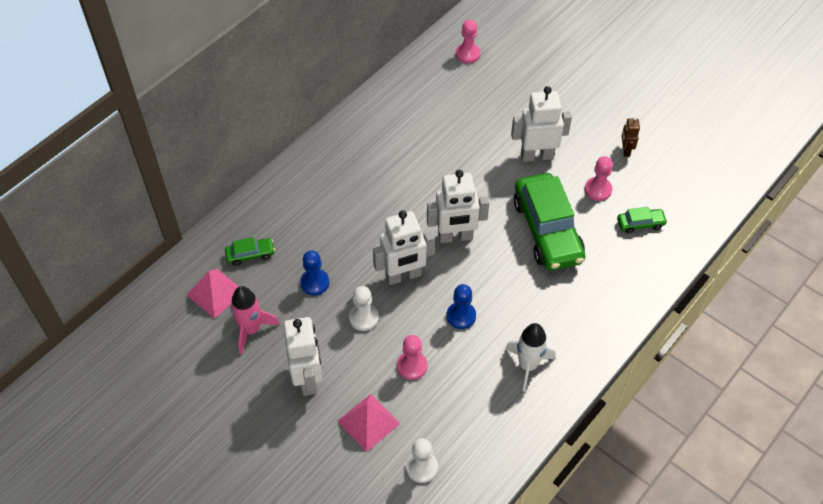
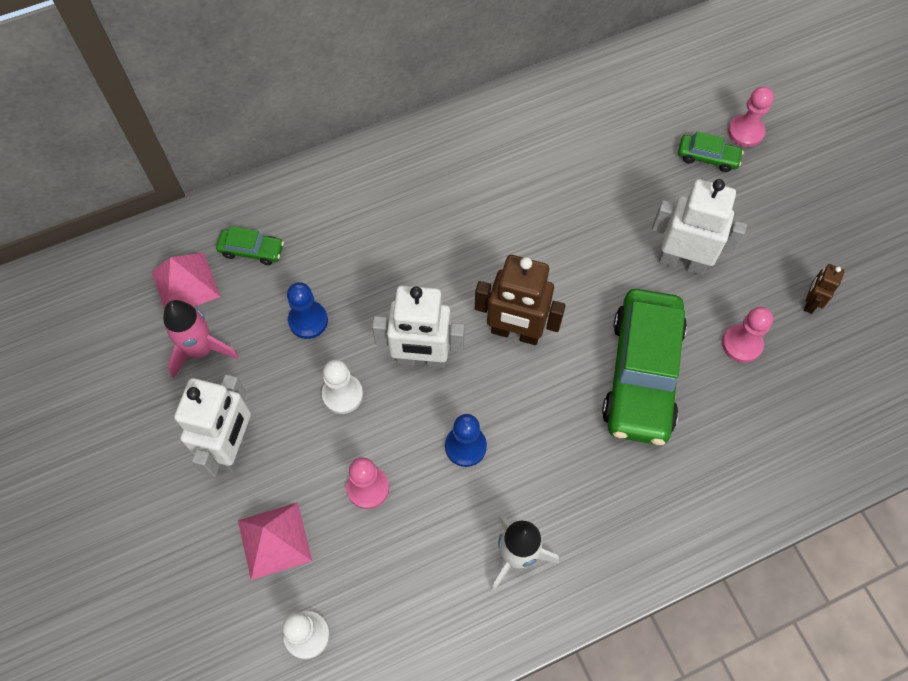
camera: 25 degrees right, 10 degrees up
white robot [427,170,489,243] -> brown robot [475,255,566,345]
pink pawn [456,19,481,63] -> pink pawn moved to [728,86,774,147]
green car [617,207,667,234] -> green car moved to [678,131,744,172]

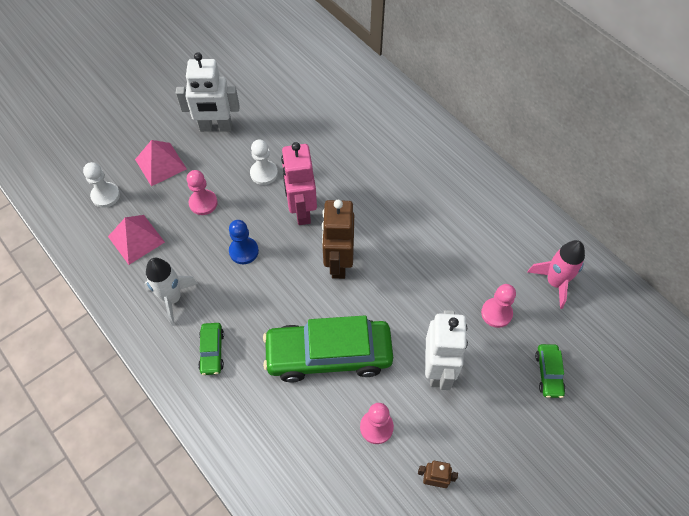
camera: 75 degrees right, 5 degrees down
pink pyramid [151,252,220,309] -> pink pyramid moved to [108,215,165,265]
pink rocket [163,300,238,378] -> pink rocket moved to [528,240,585,309]
green car [216,226,284,265] -> green car moved to [198,323,224,375]
blue pawn [287,282,328,339] -> none
white robot [372,285,465,368] -> pink robot [281,142,317,225]
pink pawn [728,86,774,147] -> pink pawn moved to [481,284,516,328]

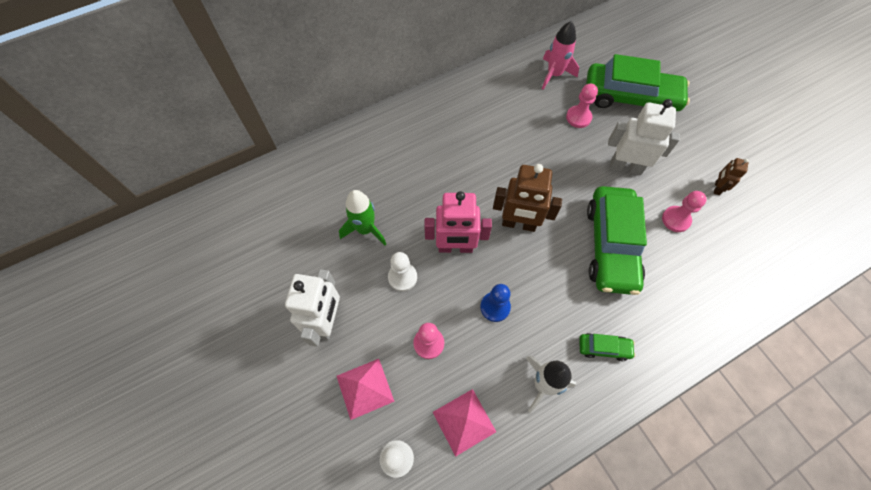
camera: 80 degrees left, 5 degrees up
green car [535,344,565,398] -> green car [586,54,690,111], size x2.30
none -> green rocket [339,190,386,245]

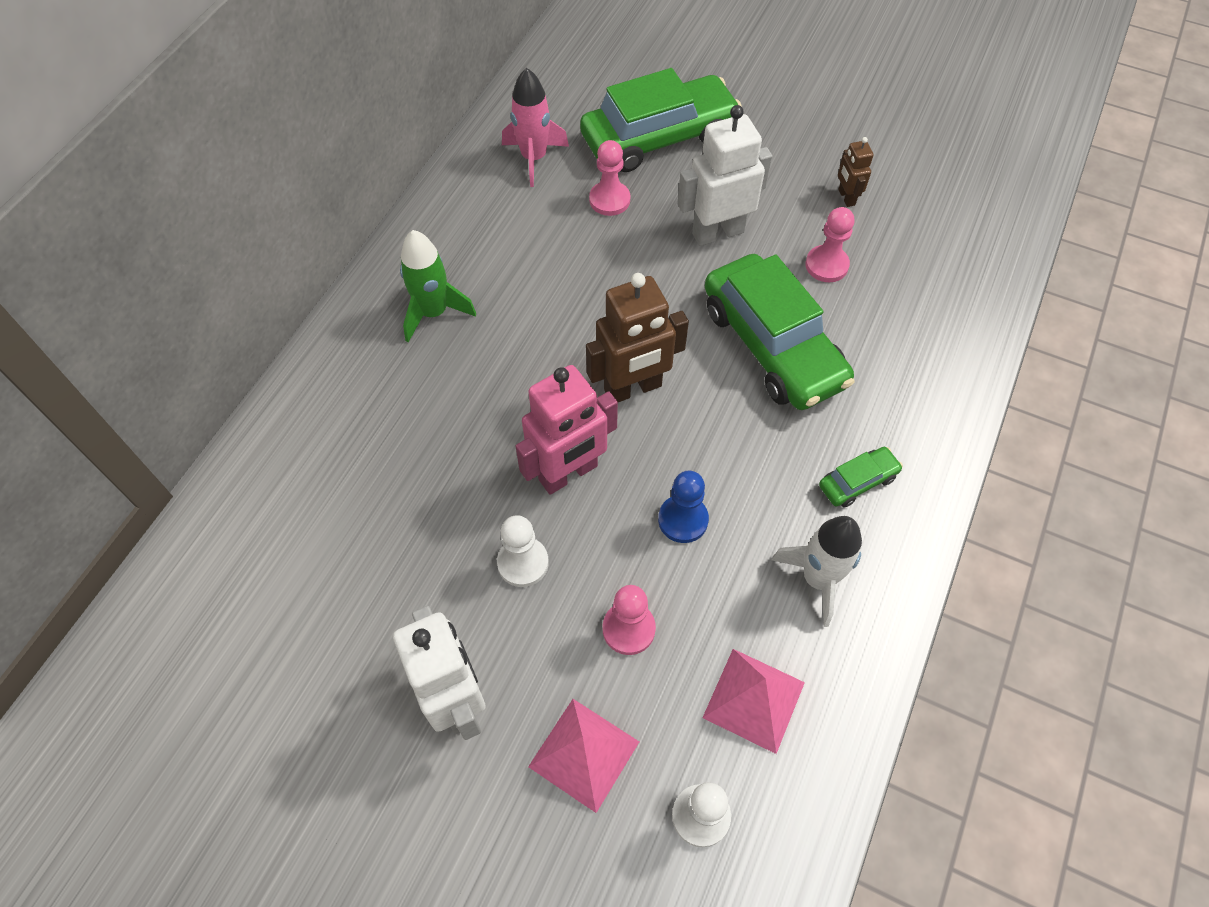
camera: 35 degrees left, 5 degrees down
green rocket [339,190,386,245] -> green rocket moved to [400,230,476,342]

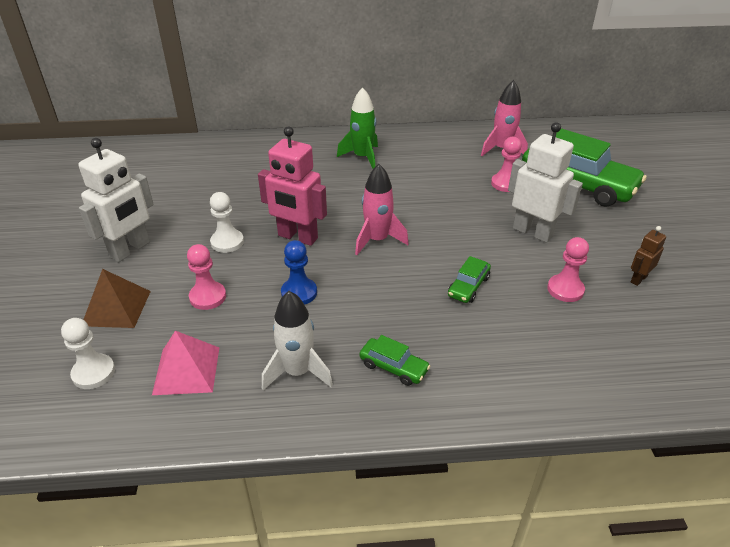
camera: 60 degrees right, 20 degrees down
pink pyramid [528,699,639,813] -> brown pyramid [83,269,151,328]
brown robot [586,273,689,402] -> pink rocket [355,164,409,255]
green car [705,254,855,410] -> green car [448,256,491,303], size x0.43

